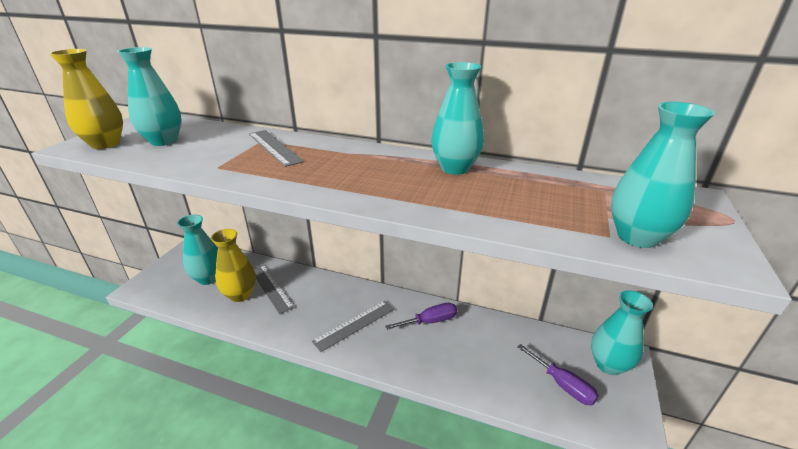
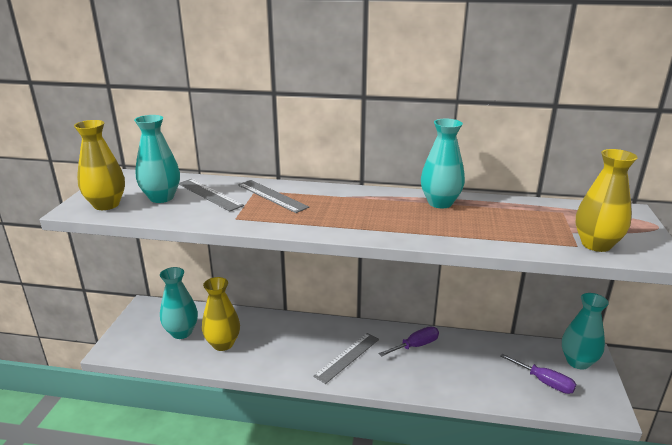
camera: 10 degrees left, 5 degrees down
grey ruler [254,265,294,314] -> grey ruler moved to [179,179,244,211]
turquoise vase [611,102,715,248] -> yellow vase [576,149,638,252]

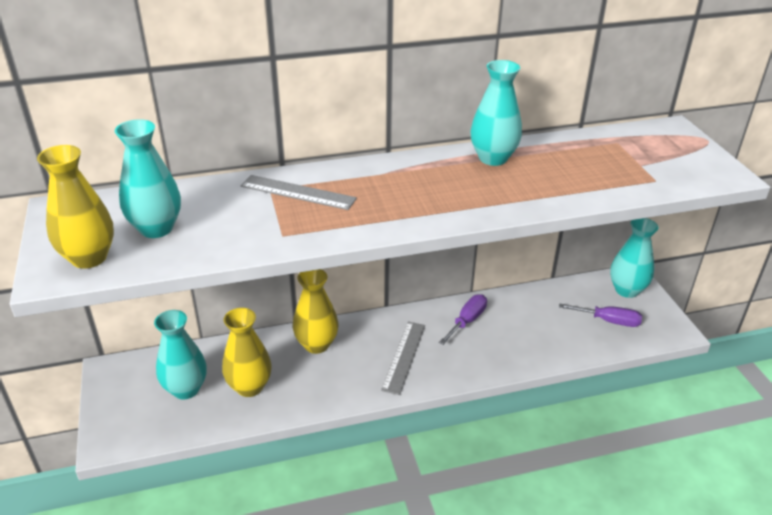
camera: 25 degrees left, 10 degrees up
grey ruler [179,179,244,211] -> none
yellow vase [576,149,638,252] -> yellow vase moved to [293,269,339,354]

